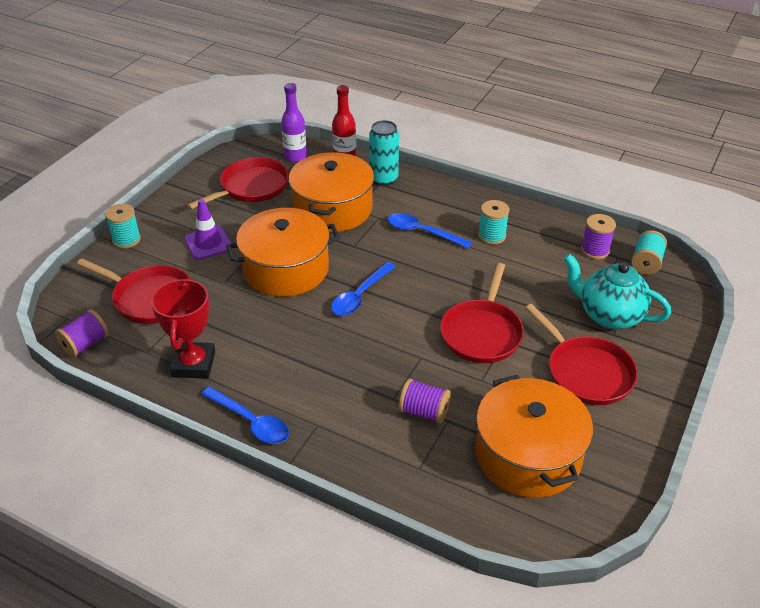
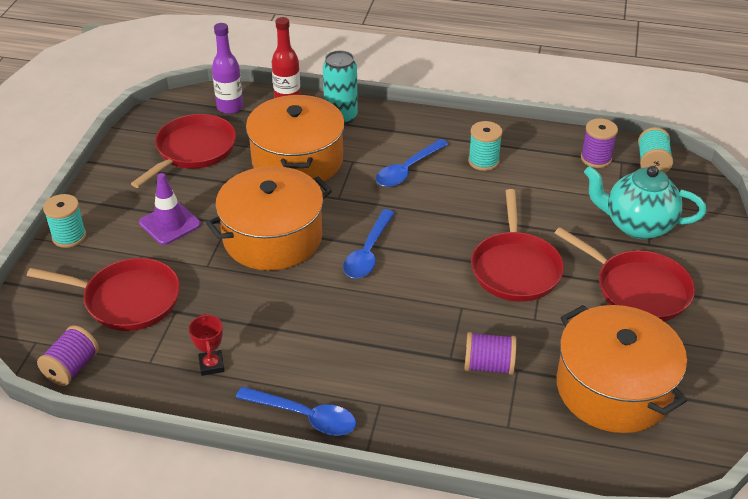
camera: 15 degrees left, 0 degrees up
red trophy [151,278,215,378] -> red trophy [188,314,224,376], size x0.53
blue spoon [388,213,472,248] -> blue spoon turned 60 degrees counterclockwise [376,139,448,187]

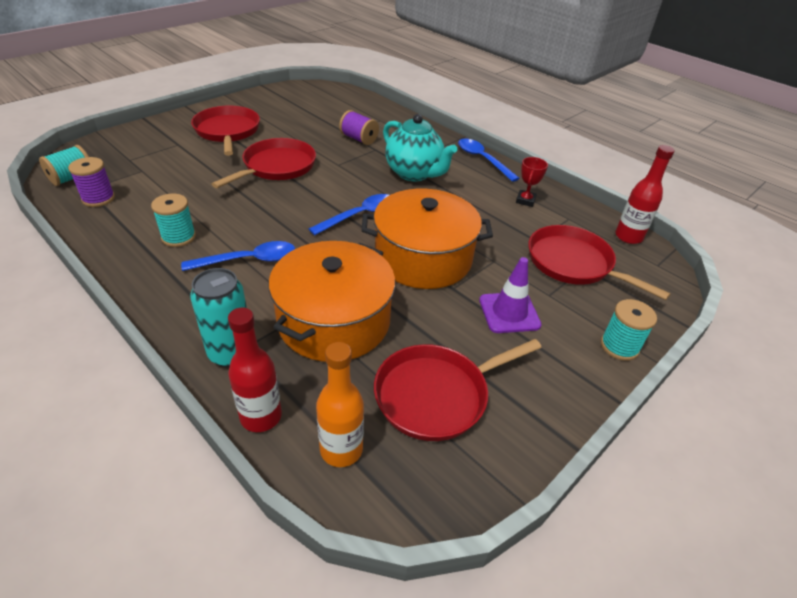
camera: 150 degrees left, 0 degrees up
purple spool [37,325,99,386] -> red bottle [615,145,675,244]
purple bottle [212,23,243,114] -> orange bottle [316,342,364,467]
orange pot [557,305,687,433] -> none
turquoise teapot [584,166,706,239] -> turquoise teapot moved to [383,114,457,181]

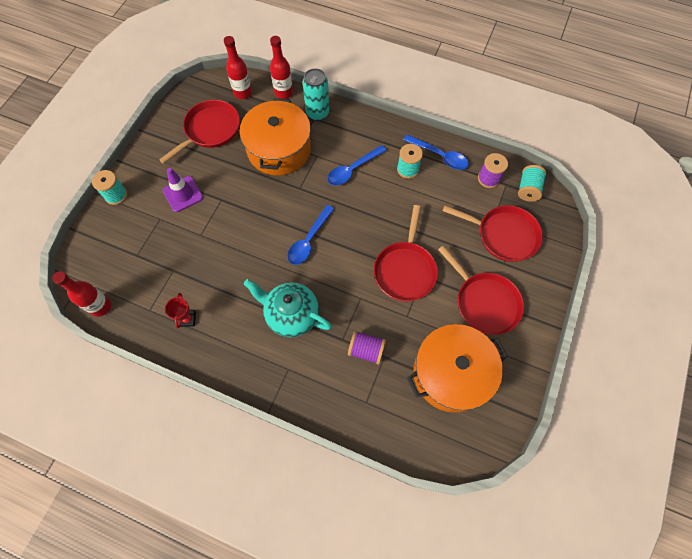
camera: 160 degrees right, 25 degrees up
orange bottle [316,342,364,467] -> red bottle [224,36,252,99]
orange pot [362,189,493,289] -> orange pot moved to [407,324,508,413]
blue spoon [458,138,520,182] -> blue spoon moved to [404,134,469,170]
red pan [528,225,671,300] -> red pan moved to [443,205,543,262]

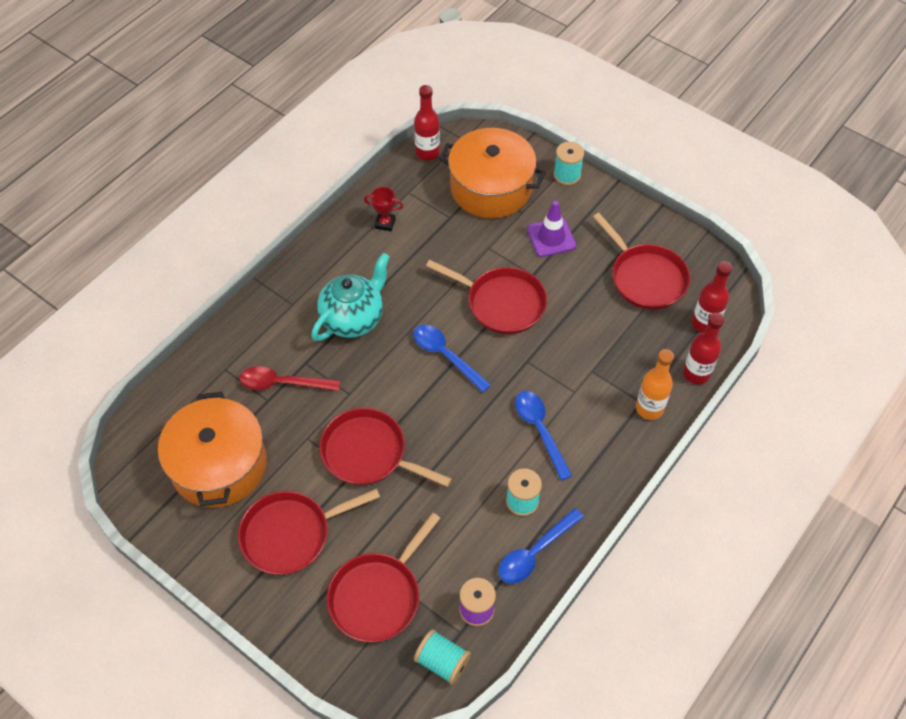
camera: 105 degrees right, 10 degrees down
orange pot [239,98,311,175] -> orange pot moved to [439,128,546,218]
turquoise can [303,68,329,121] -> orange bottle [636,349,674,420]
purple spool [348,331,386,365] -> red spoon [239,366,340,391]
none -> red pan [426,260,547,334]

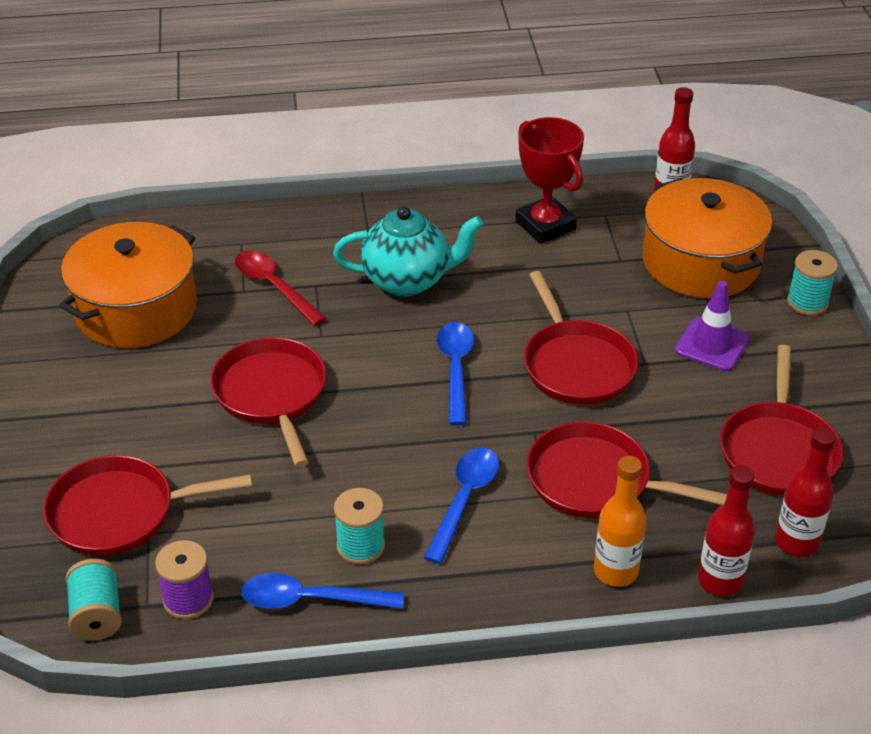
camera: 45 degrees right, 15 degrees down
red pan [238,488,380,575] -> red pan moved to [526,422,727,518]
red trophy [364,187,403,231] -> red trophy [515,117,584,244], size x1.89

